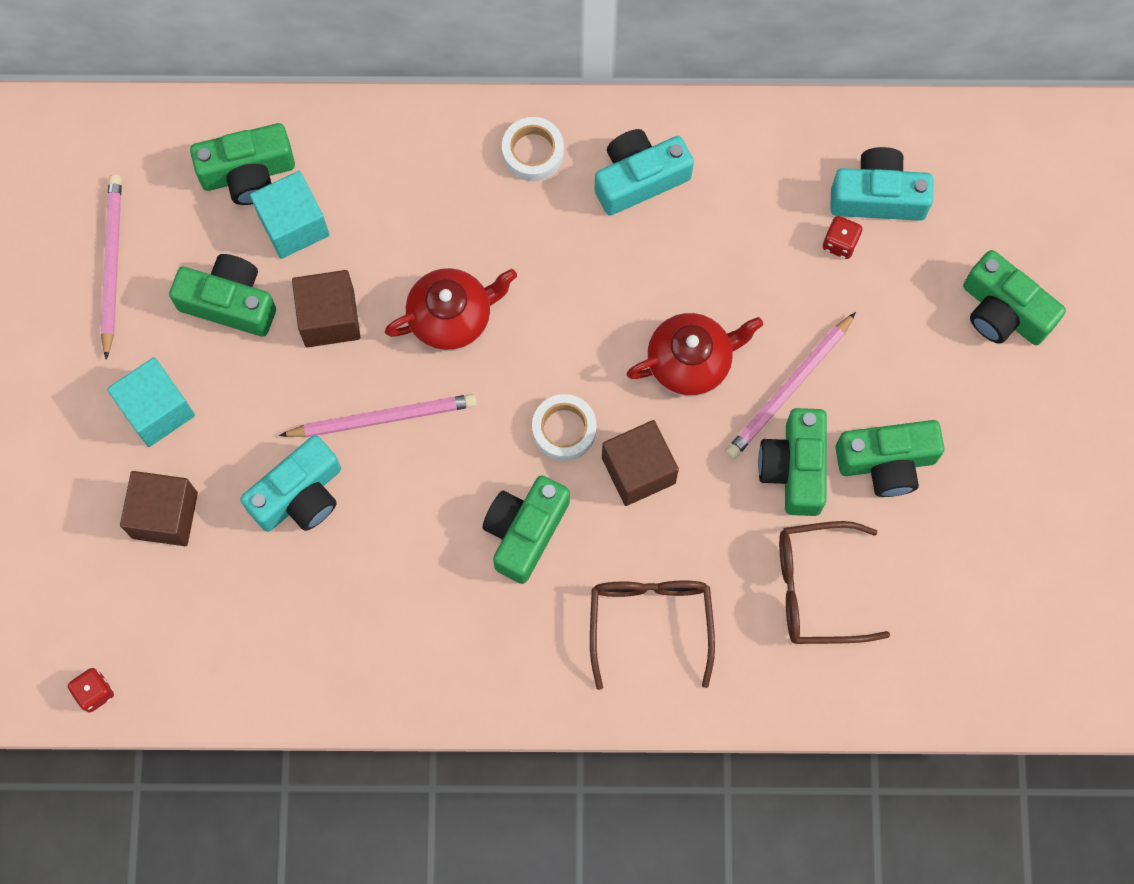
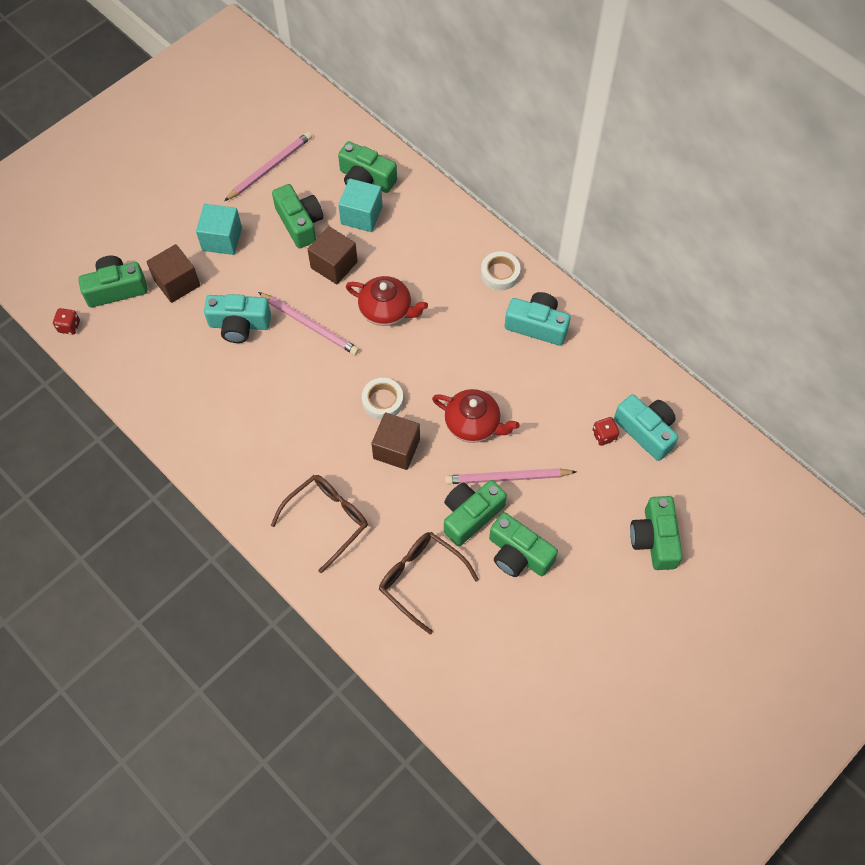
camera: 45 degrees right, 10 degrees down
green camera [483,475,570,584] -> green camera moved to [78,256,148,307]

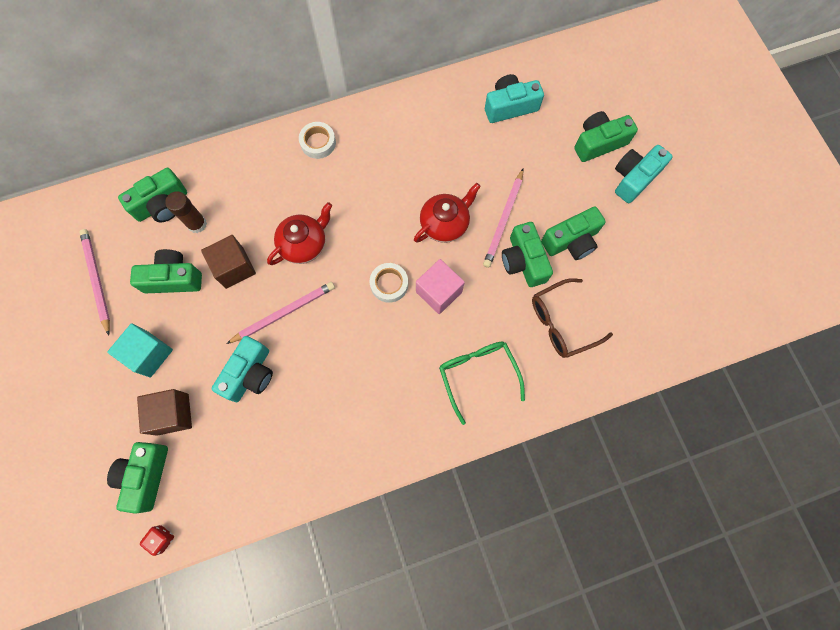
camera: 65 degrees left, 10 degrees up
brown glasses [271,475,368,573] -> green glasses [439,341,525,425]
turquoise cube [338,178,383,232] -> brown glue stick [165,191,207,233]
brown cube [372,412,420,470] -> pink cube [416,259,465,314]
turquoise camera [505,292,571,346] -> turquoise camera moved to [615,145,673,203]
red dice [592,417,619,446] -> none
green camera [630,496,683,570] -> green camera turned 135 degrees clockwise [574,111,638,162]

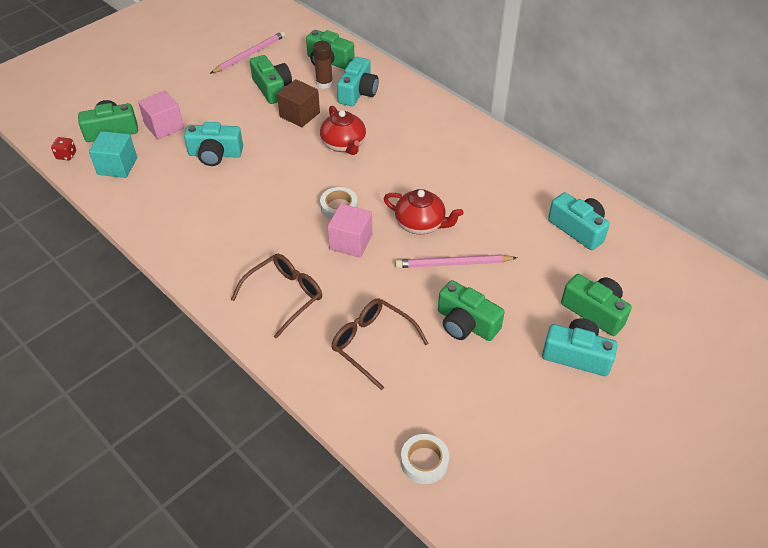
camera: 65 degrees right, 25 degrees down
turquoise cube [107,323,173,377] -> turquoise cube moved to [89,131,137,178]
brown cube [137,389,192,436] -> pink cube [138,91,184,139]
pink pencil [226,282,335,344] -> none
red teapot [267,202,332,265] -> red teapot turned 45 degrees clockwise [320,105,366,155]
white tape [299,122,336,159] -> white tape moved to [401,434,449,484]
green glasses [439,341,525,425] -> brown glasses [231,254,322,339]
green camera [502,222,553,287] -> none
none -> turquoise camera [337,57,379,106]

